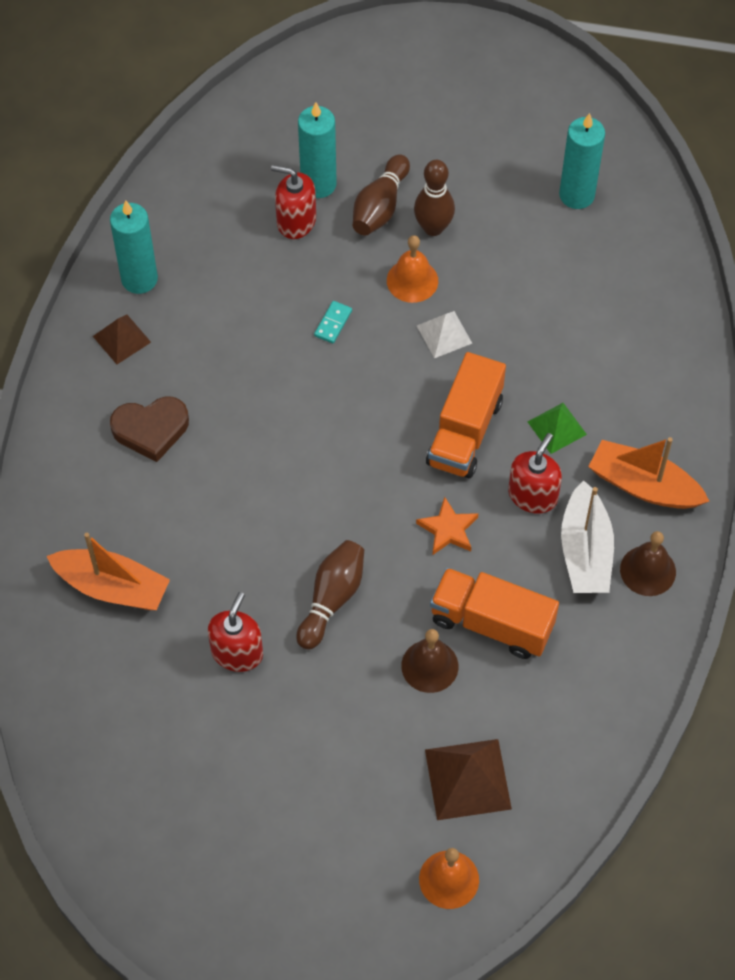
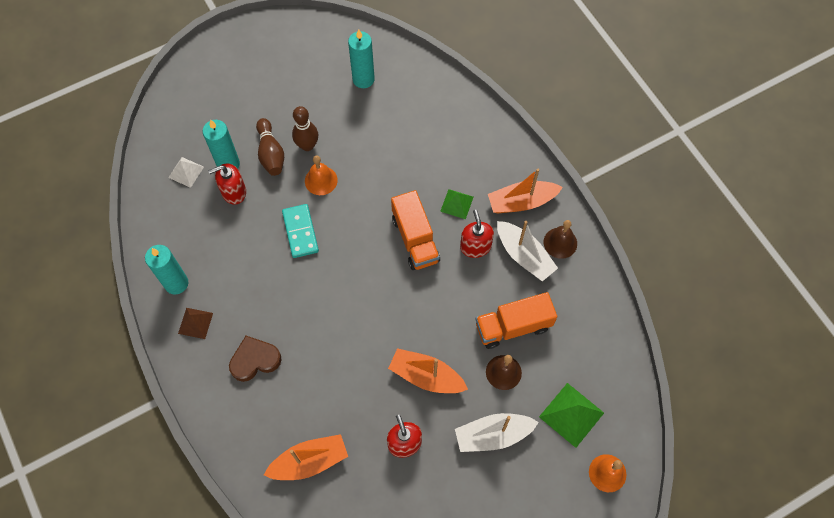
camera: 40 degrees left, 5 degrees up
brown heart [110,397,189,462] -> brown heart turned 150 degrees counterclockwise [229,336,282,382]
brown bowling pin [296,540,364,650] -> orange boat [388,348,468,393]
turquoise domino [314,301,352,343] -> turquoise domino [282,204,319,258], size x1.88
orange star [416,497,478,555] -> none
white pyramid [417,311,473,358] -> white pyramid moved to [168,157,204,188]
brown pyramid [425,739,512,820] -> green pyramid [539,383,604,448]
none -> white boat [455,413,539,452]

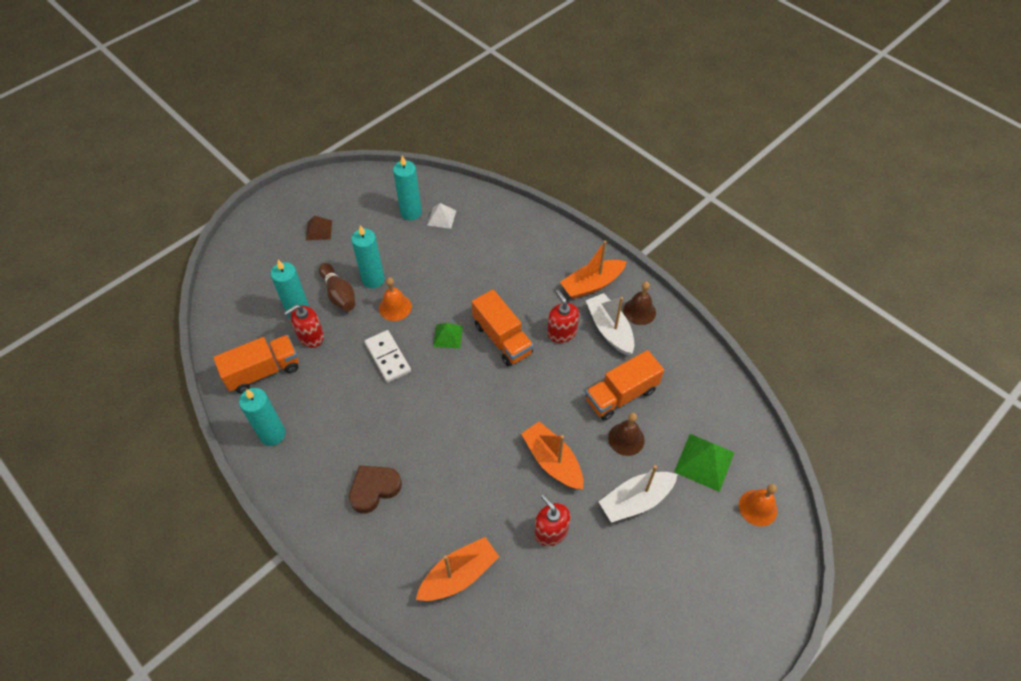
camera: 15 degrees left, 10 degrees down
white pyramid [168,157,204,188] -> white pyramid moved to [428,203,456,229]
brown pyramid [178,308,213,339] -> brown pyramid moved to [306,215,332,240]
turquoise domino [282,204,319,258] -> white domino [364,330,411,383]
brown bowling pin [292,106,318,151] -> turquoise candle [351,225,385,288]
orange boat [388,348,468,393] -> orange boat turned 45 degrees clockwise [521,421,583,489]
green pyramid [440,189,474,219] -> green pyramid moved to [433,323,463,349]
white boat [497,221,558,282] -> white boat turned 150 degrees counterclockwise [586,293,634,355]
none -> orange truck [213,335,299,393]

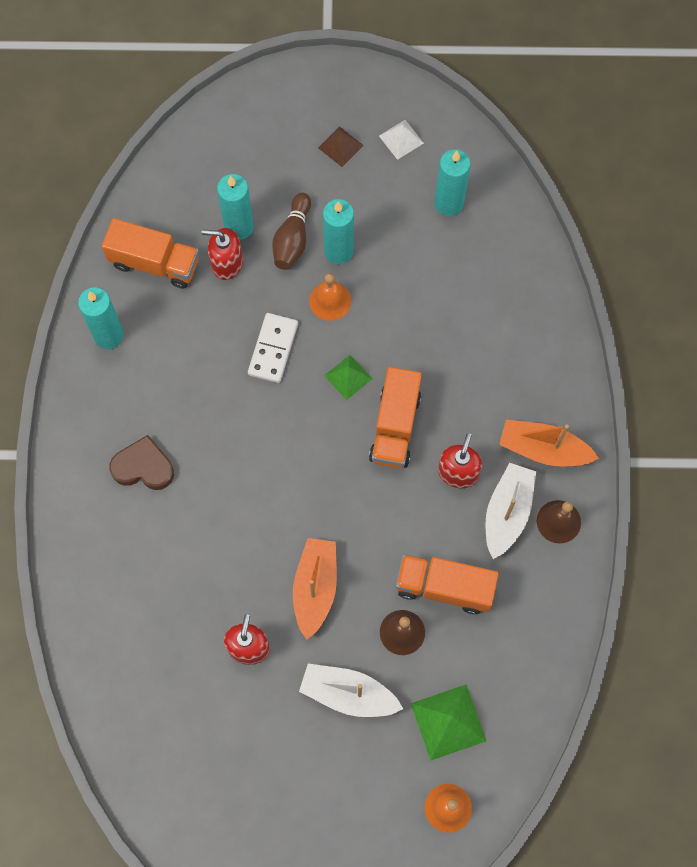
camera: 45 degrees right, 15 degrees up
orange boat [416,537,499,601] -> none
white pyramid [428,203,456,229] -> white pyramid moved to [379,120,424,160]

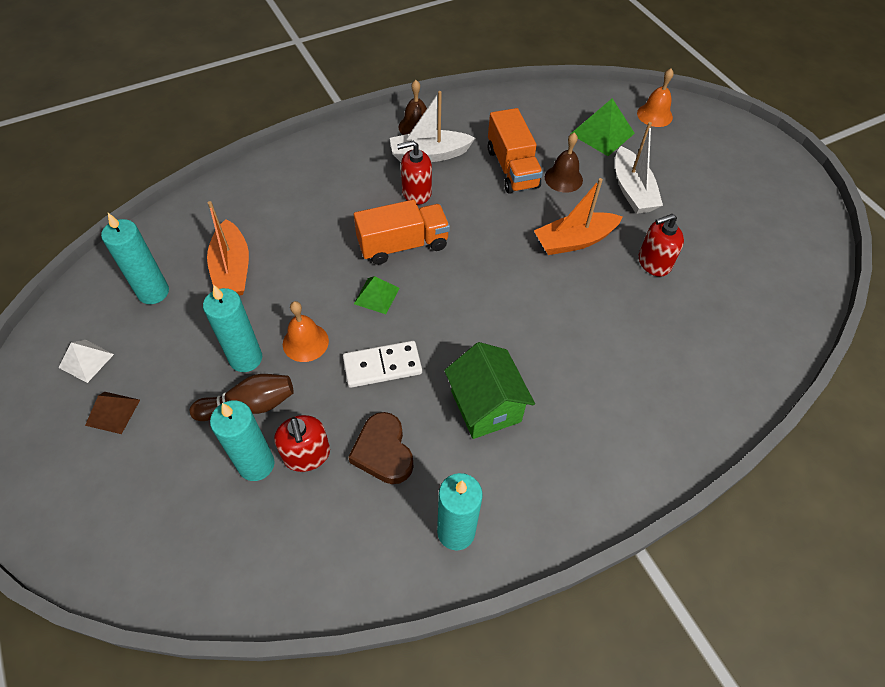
camera: 120 degrees left, 15 degrees down
orange truck [101,218,199,289] -> none
brown heart [109,435,174,490] -> brown heart moved to [348,412,413,484]
orange boat [499,420,599,467] -> orange boat moved to [207,201,249,295]
none -> green house [444,342,535,439]

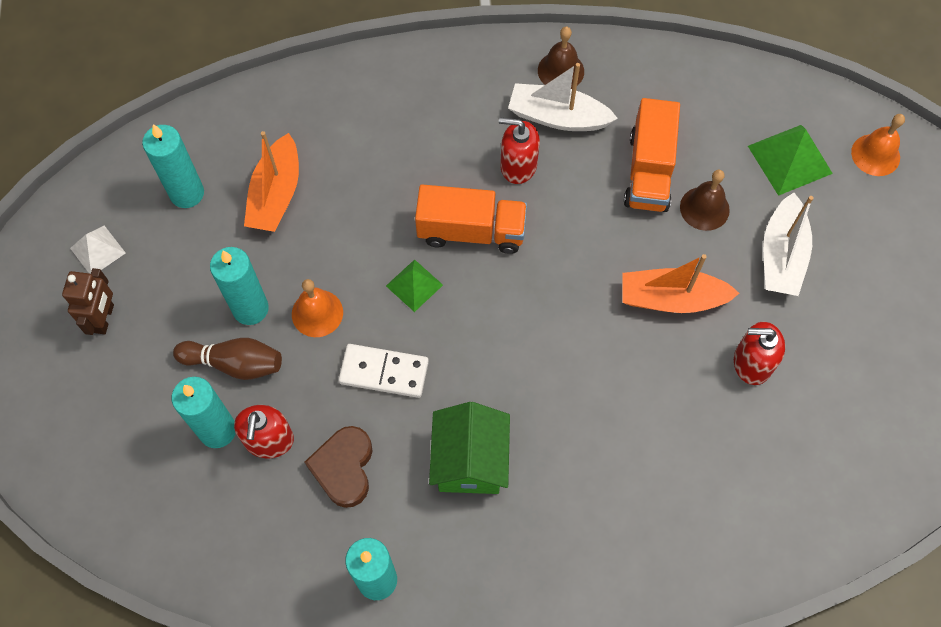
camera: 25 degrees right, 10 degrees up
brown pyramid [85,392,140,434] -> brown robot [62,268,114,335]

